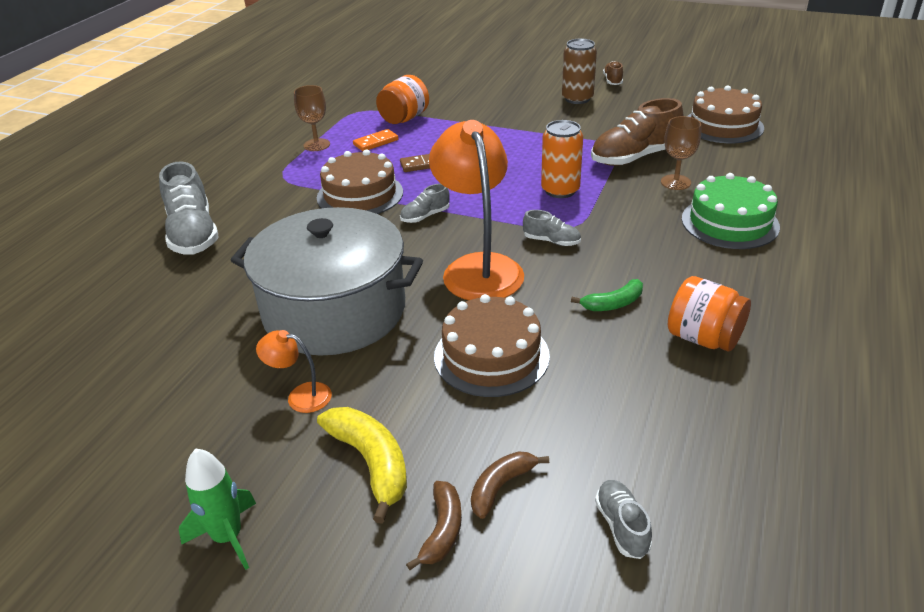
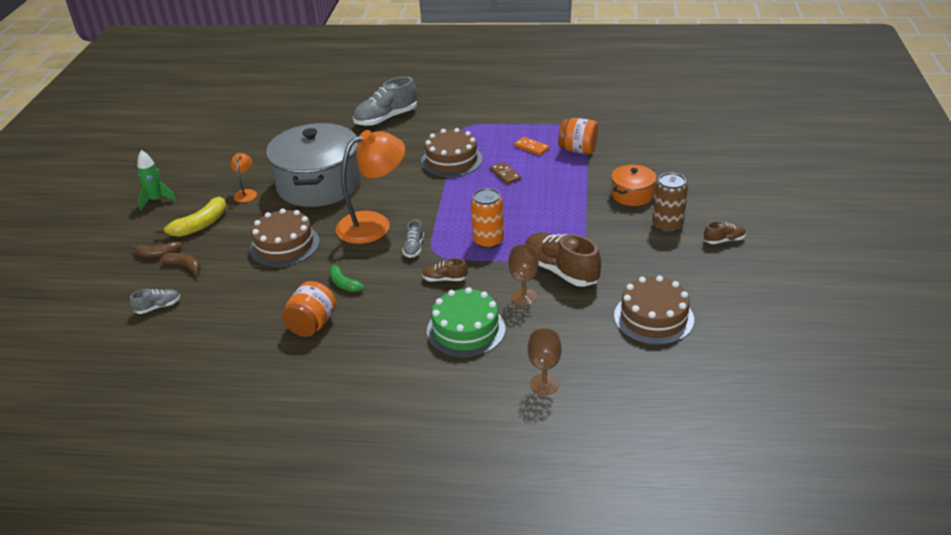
camera: 75 degrees right, 0 degrees up
brown goblet [294,85,330,151] -> brown goblet moved to [527,328,562,395]
grey shoe [400,184,450,223] -> none
none -> brown shoe [422,258,468,282]
none -> orange pot [611,164,657,206]

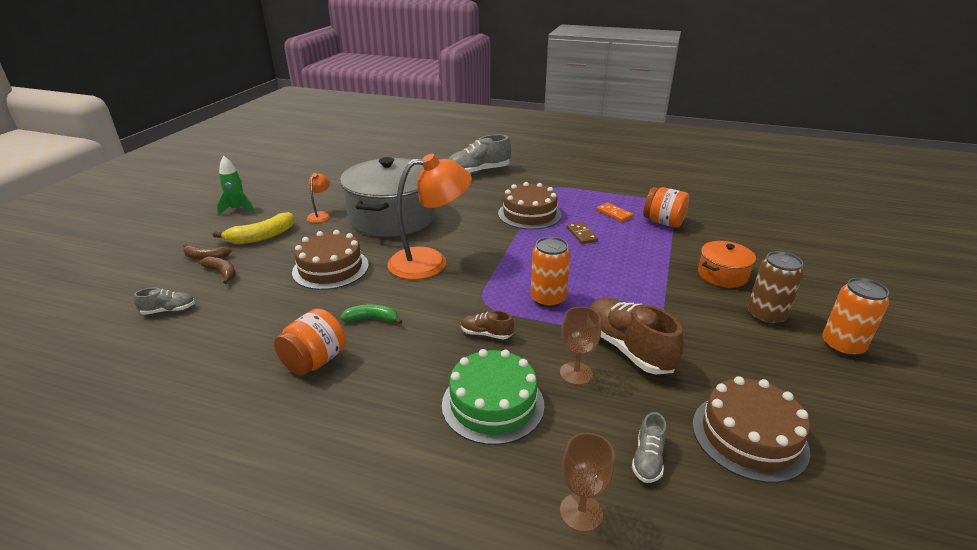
camera: 10 degrees right, 5 degrees down
green banana [329,261,364,292] -> green banana turned 120 degrees clockwise [340,304,402,324]
grey shoe [402,219,424,258] -> grey shoe moved to [632,412,667,483]
brown shoe [704,221,746,244] -> orange can [822,278,889,357]

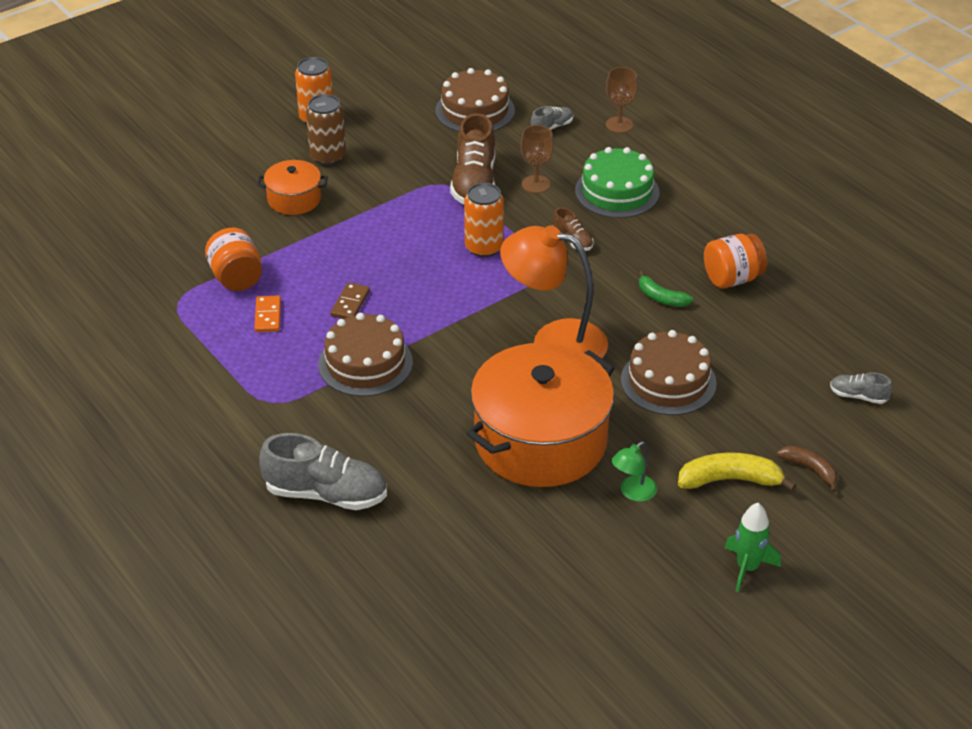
camera: 145 degrees left, 10 degrees up
brown banana [199,257,236,284] -> none
orange lamp [307,173,330,223] -> green lamp [611,441,657,502]
grey pot [340,157,435,237] -> orange pot [467,343,615,487]

